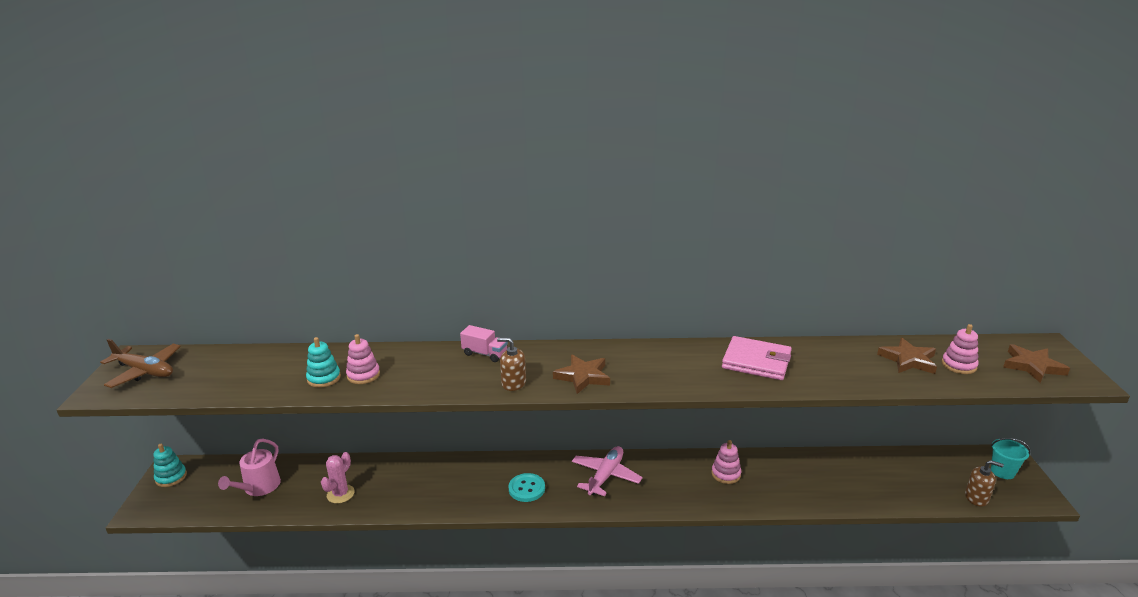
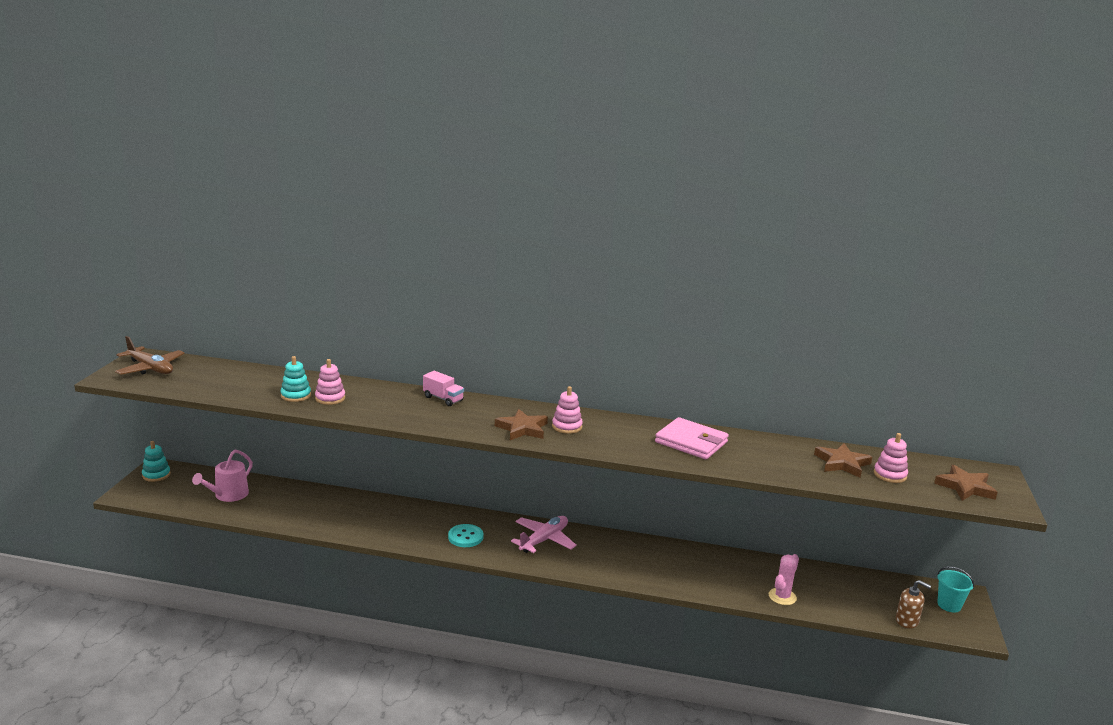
camera: 10 degrees right, 5 degrees down
pink cactus [321,452,355,503] -> pink cactus moved to [769,554,799,605]
brown soap dispenser [497,338,526,391] -> none
pink stacking toy [712,440,741,484] -> pink stacking toy moved to [552,386,583,434]

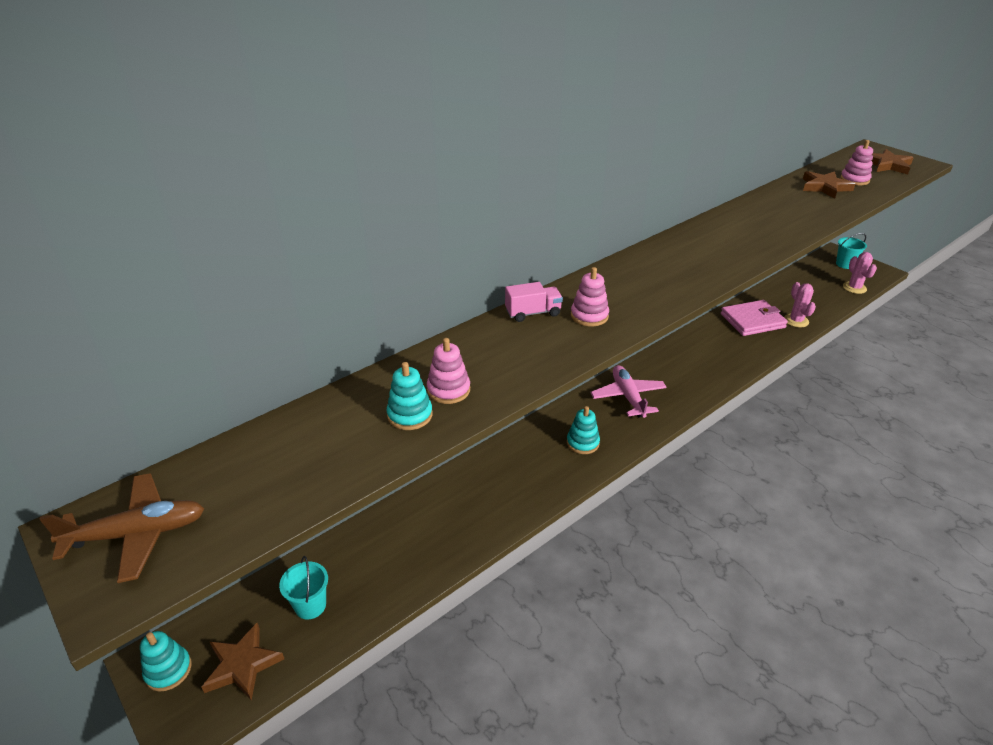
camera: 50 degrees left, 15 degrees up
pink watering can [192,450,253,502] -> turquoise bucket [279,556,328,620]
turquoise button [448,524,483,547] -> turquoise stacking toy [567,406,600,454]
brown star [495,409,548,440] -> brown star moved to [202,623,284,701]
pink stacking toy [552,386,583,434] -> pink stacking toy moved to [571,267,609,326]
pink wallet [655,417,729,459] -> pink wallet moved to [721,300,788,336]
brown soap dispenser [896,580,931,629] -> pink cactus [843,252,877,294]

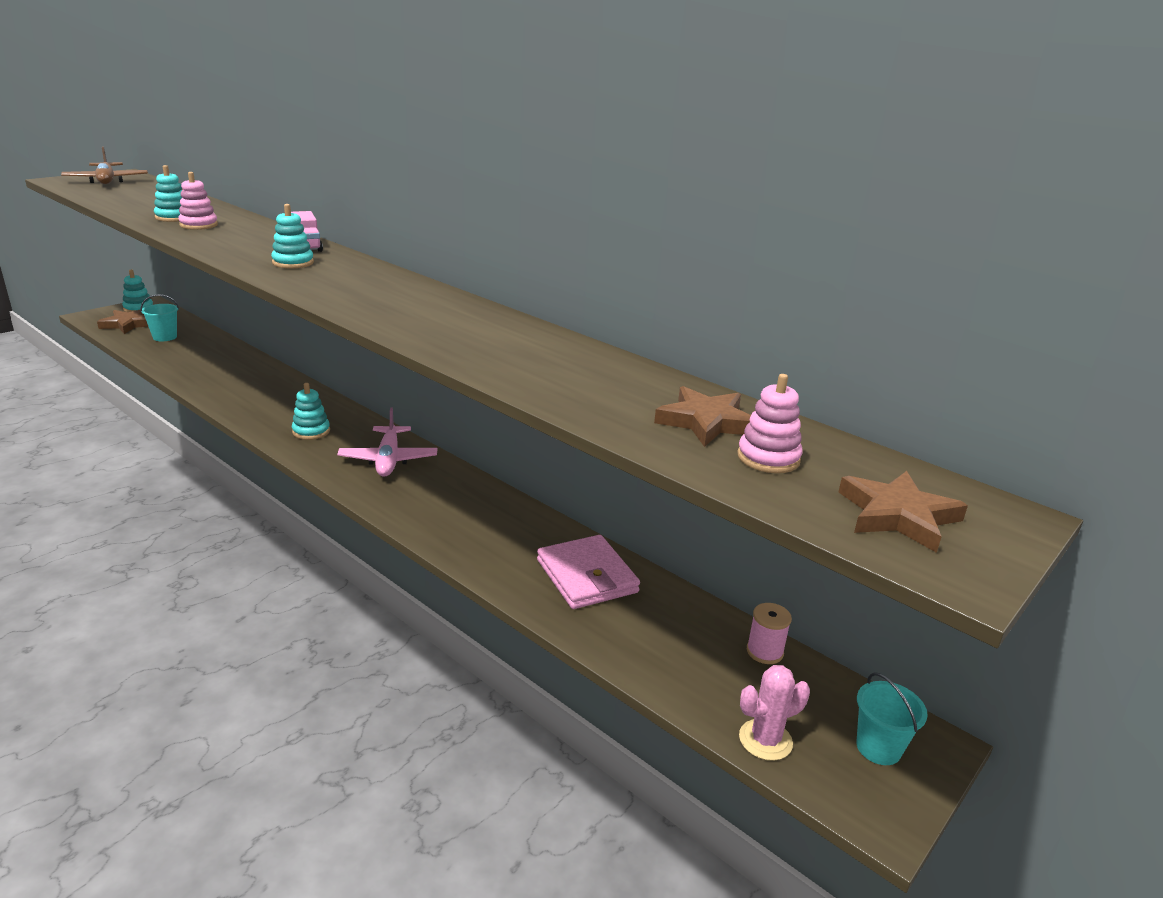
camera: 80 degrees right, 10 degrees down
pink stacking toy [571,267,609,326] -> turquoise stacking toy [271,204,314,269]
pink plane [590,365,667,418] -> pink plane turned 105 degrees clockwise [337,408,437,477]
pink cactus [784,282,816,327] -> none
none -> pink spool [747,603,792,664]

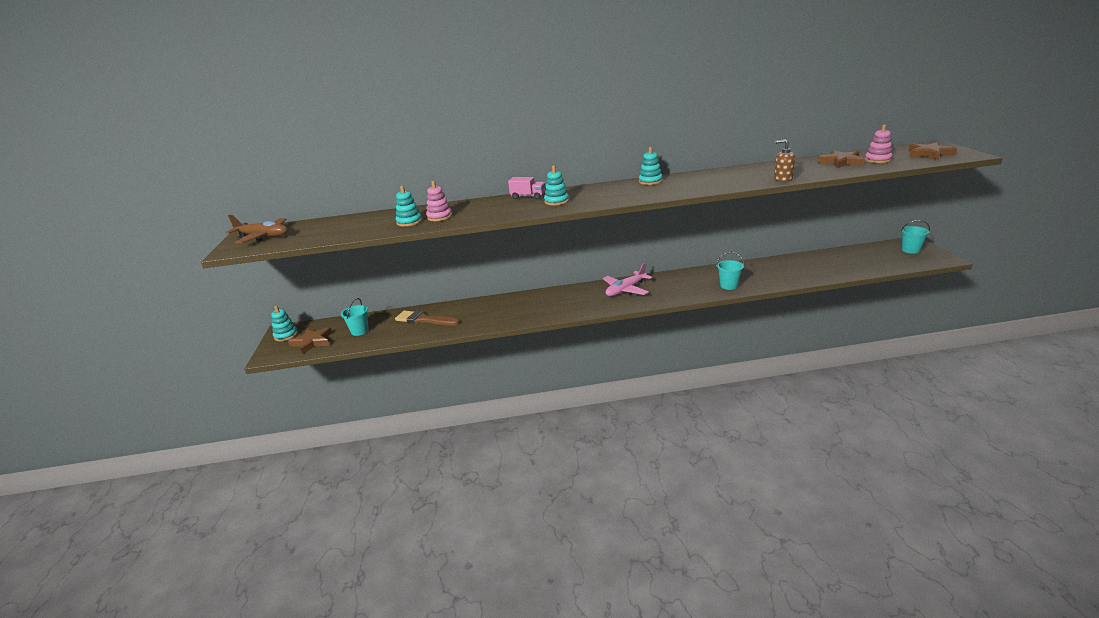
camera: 45 degrees left, 0 degrees up
turquoise stacking toy [292,383,330,440] -> turquoise stacking toy moved to [639,147,663,185]
pink plane [337,408,437,477] -> pink plane turned 105 degrees clockwise [603,263,653,296]
pink wallet [537,535,640,609] -> none
pink cactus [739,665,810,761] -> none
pink spool [747,603,792,664] -> none
none -> brown brush [395,311,460,326]
none -> turquoise bucket [716,252,744,290]
none -> brown soap dispenser [774,139,795,182]

